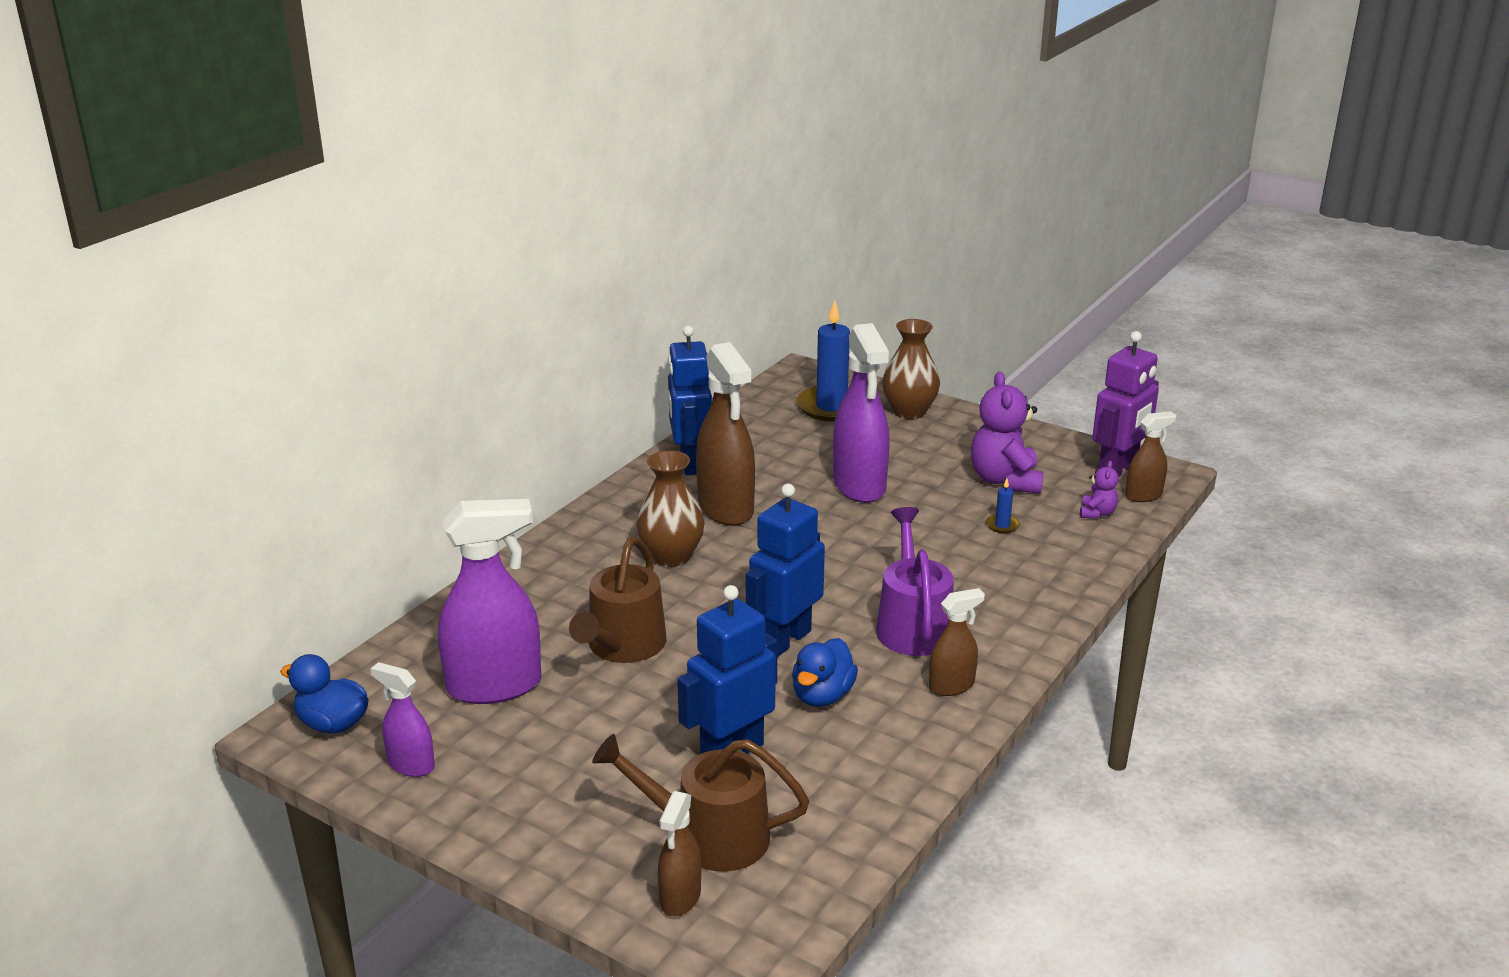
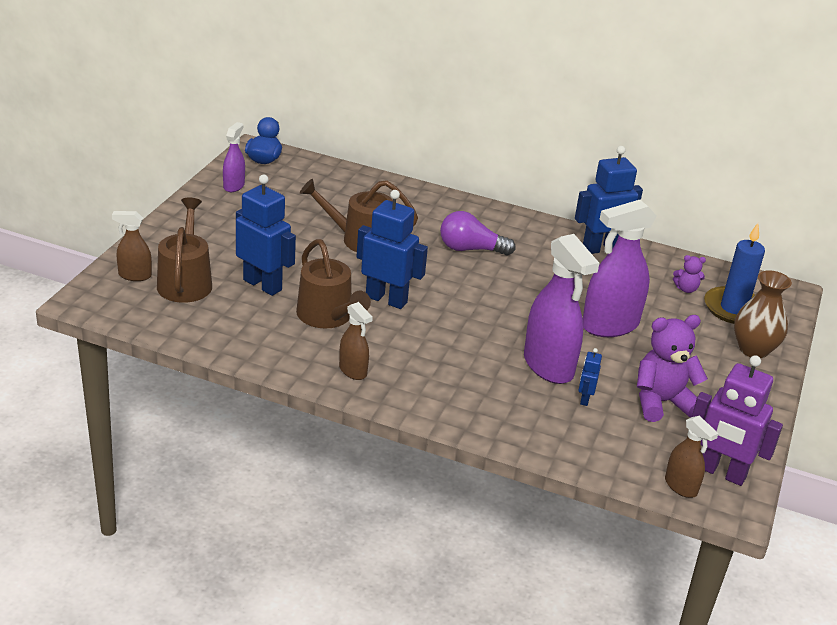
camera: 75 degrees right, 5 degrees up
purple spray bottle [438,499,541,704] -> purple spray bottle moved to [524,234,599,384]
brown vase [636,450,705,567] -> purple light bulb [440,211,516,255]
brown spray bottle [696,342,755,526] -> none
blue duck [792,638,858,707] -> brown watering can [296,239,371,329]
purple watering can [876,507,954,656] -> none
blue candle [986,479,1020,533] -> blue robot [579,348,602,406]
purple teddy bear [1080,461,1119,518] -> purple teddy bear moved to [673,255,706,293]

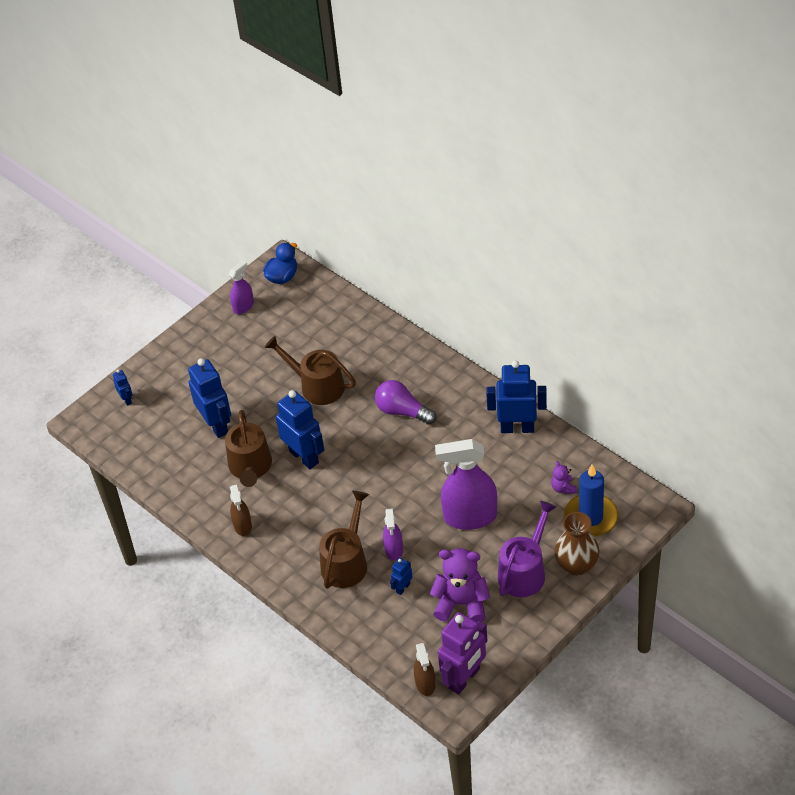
camera: 30 degrees right, 15 degrees up
brown spray bottle [112,211,152,281] -> blue robot [113,370,133,406]
brown watering can [157,198,212,303] -> brown watering can moved to [319,491,369,589]
purple spray bottle [524,234,599,384] -> purple spray bottle [383,508,403,561], size x0.52
purple teddy bear [673,255,706,293] -> purple teddy bear turned 45 degrees clockwise [551,461,577,494]
purple robot [692,355,783,486] -> purple robot turned 105 degrees counterclockwise [438,612,487,694]
none -> purple watering can [498,501,556,597]

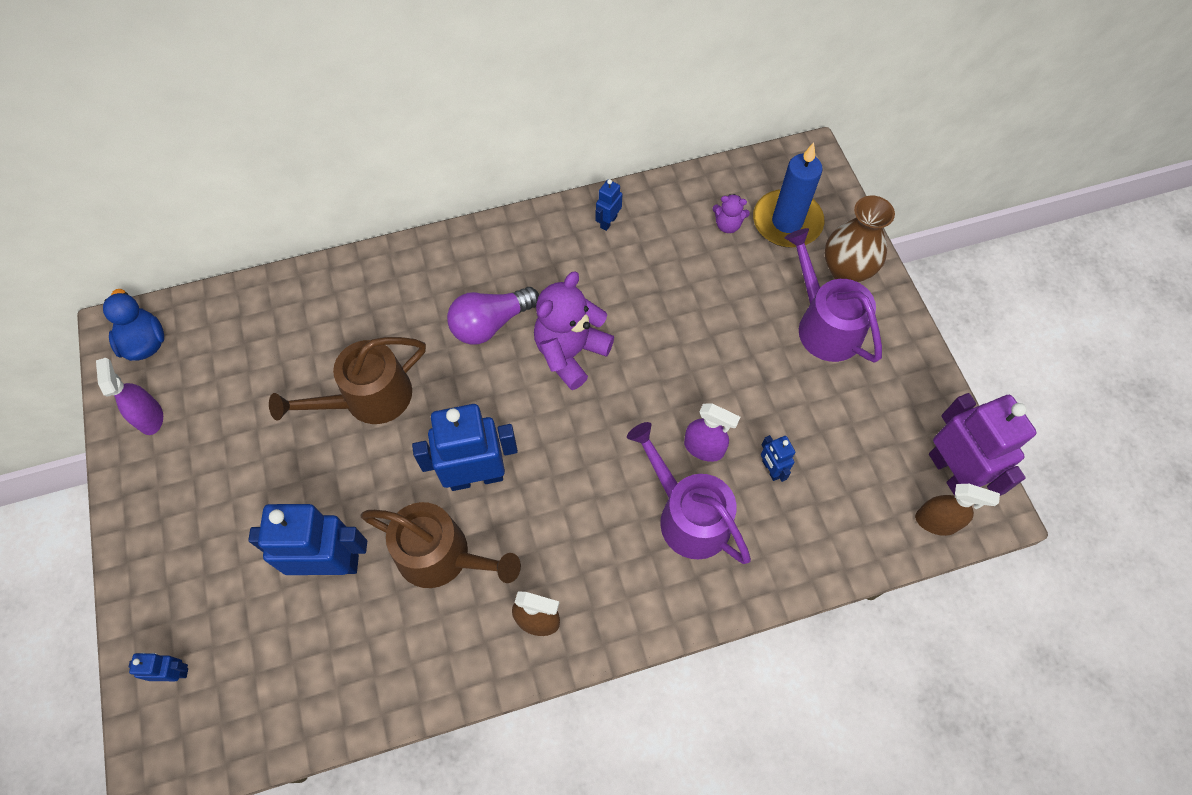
camera: 65 degrees left, 15 degrees up
brown watering can [319,491,369,589] -> purple watering can [627,422,751,564]
purple teddy bear [430,548,490,622] -> purple teddy bear moved to [534,272,614,390]
purple spray bottle [435,439,497,530] -> none
blue robot [486,360,547,433] -> blue robot [596,179,622,231], size x0.46

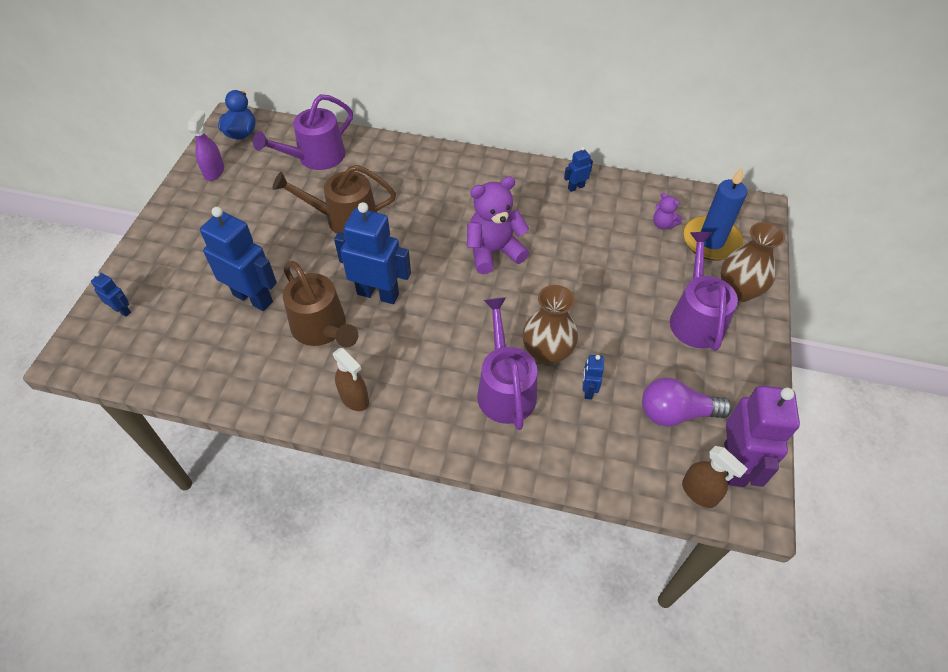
camera: 30 degrees right, 10 degrees down
purple light bulb [447,287,539,345] -> purple light bulb moved to [642,377,732,427]
purple spray bottle [684,403,740,462] -> brown vase [523,285,578,365]
none -> purple watering can [253,94,353,170]

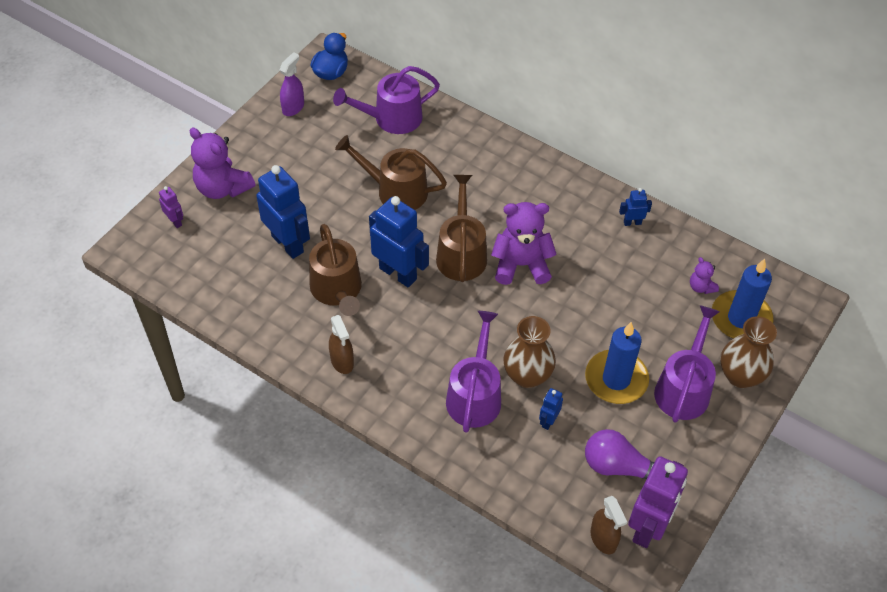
camera: 20 degrees right, 0 degrees up
blue robot [91,272,131,317] -> purple robot [159,186,183,228]
none -> purple teddy bear [190,128,255,199]
none -> brown watering can [436,175,487,282]
none -> blue candle [585,322,649,404]

